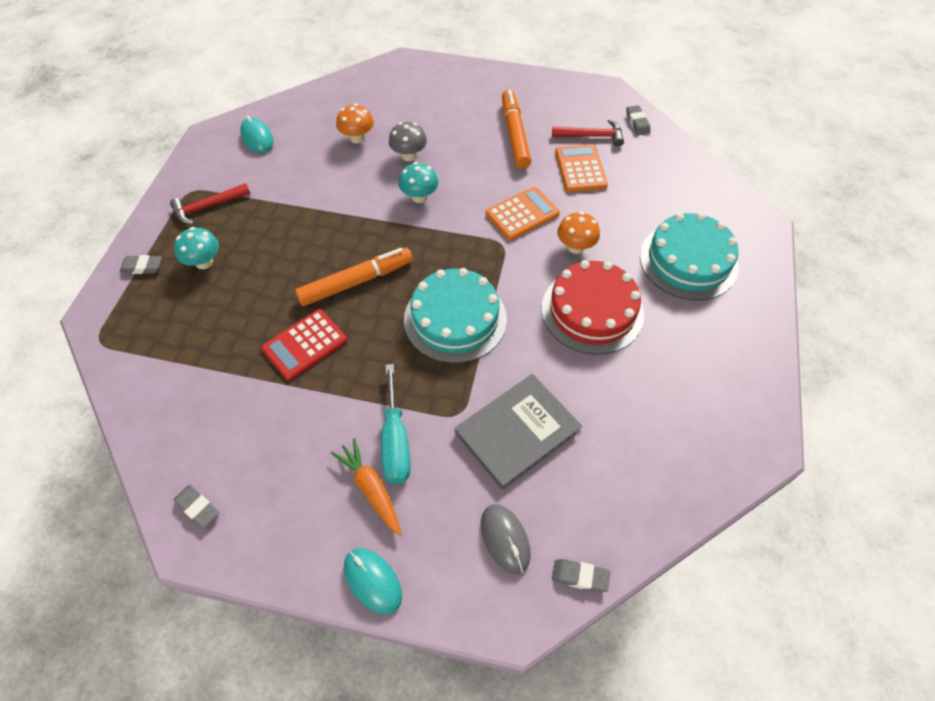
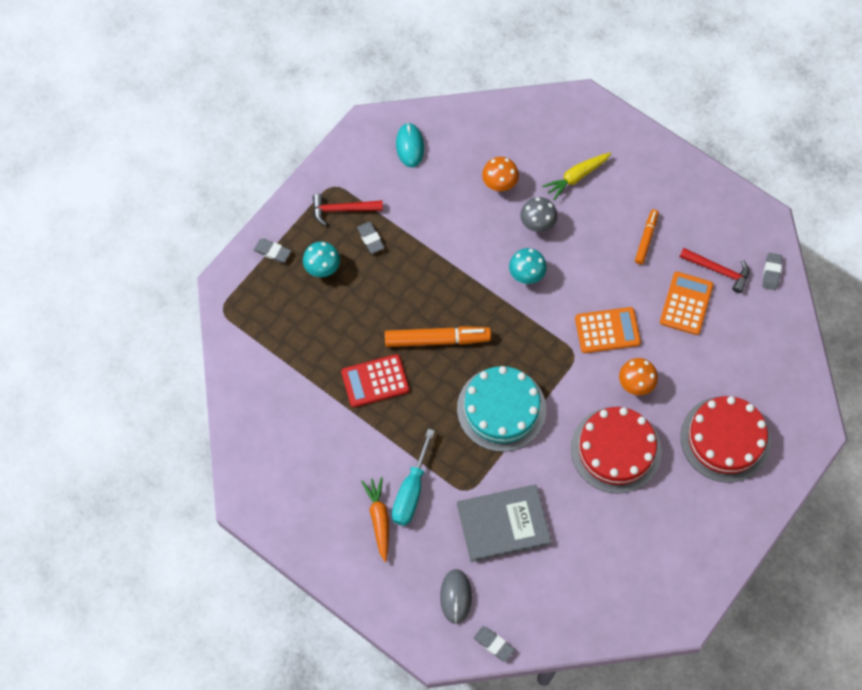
camera: 25 degrees right, 10 degrees up
grey eraser [174,485,219,528] -> grey eraser moved to [357,222,384,254]
turquoise mouse [344,548,402,614] -> none
orange marker [502,90,531,169] -> orange marker [635,209,659,265], size x0.59
turquoise cake [640,213,739,300] -> red cake [680,396,771,482]
none -> yellow carrot [542,152,611,201]

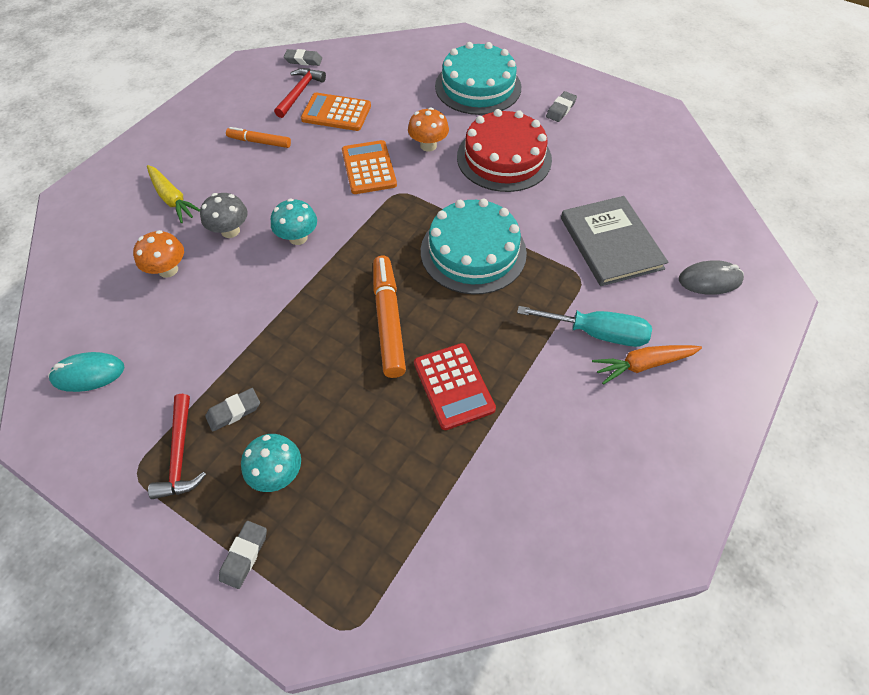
camera: 95 degrees left, 10 degrees down
grey eraser [474,626,515,662] -> grey eraser moved to [546,91,577,122]
red cake [680,396,771,482] -> turquoise cake [435,42,521,115]

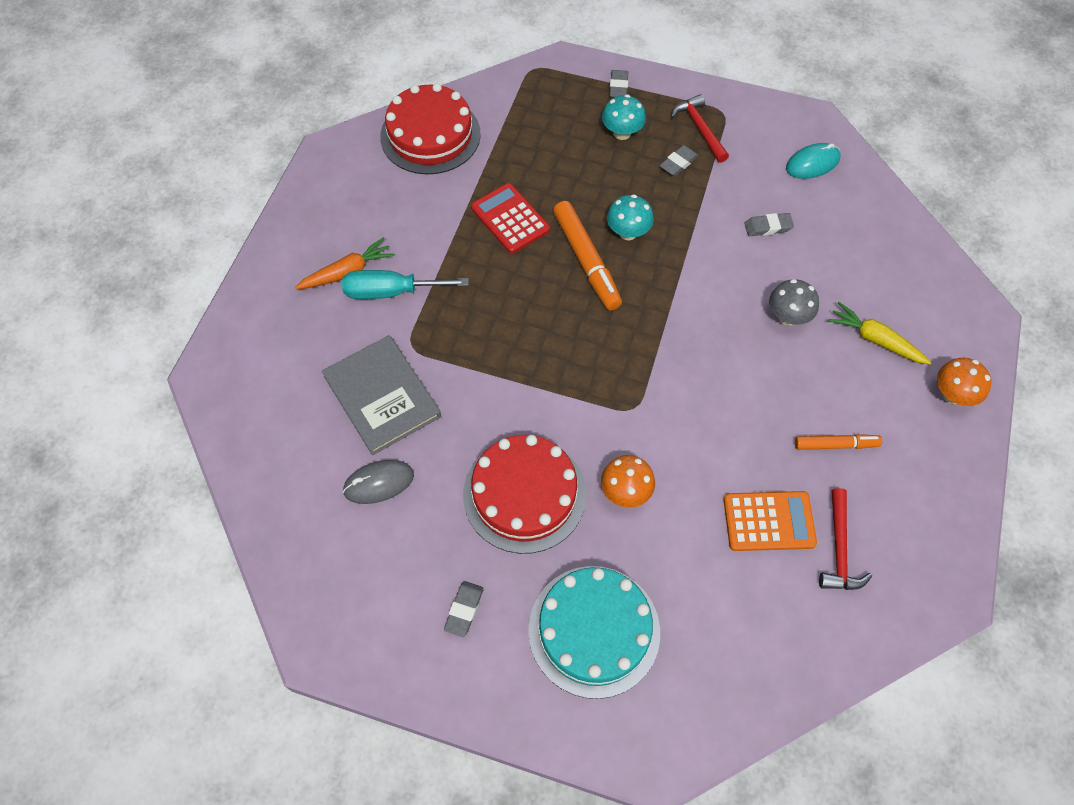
camera: 165 degrees right, 5 degrees up
orange mushroom [133,230,184,278] -> orange mushroom moved to [937,358,992,406]
turquoise mushroom [271,198,317,245] -> turquoise mushroom moved to [607,194,654,240]
grey eraser [284,49,322,66] -> grey eraser moved to [745,213,794,236]
orange calculator [342,140,397,194] -> none
turquoise cake [421,199,527,294] -> none
grey mouse [679,260,744,295] -> grey mouse moved to [343,460,414,504]
none -> red cake [380,83,481,174]

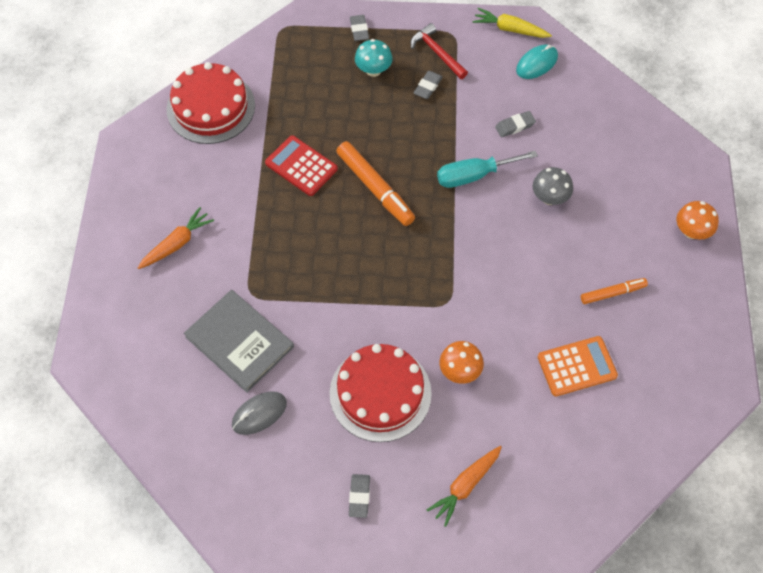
camera: 15 degrees left, 0 degrees up
turquoise screwdriver [342,270,468,299] -> turquoise screwdriver moved to [437,151,538,188]
turquoise cake [528,566,660,699] -> orange carrot [427,446,502,527]
turquoise mushroom [607,194,654,240] -> none
red hammer [819,488,872,590] -> none
yellow carrot [827,302,931,365] -> yellow carrot moved to [473,8,552,38]

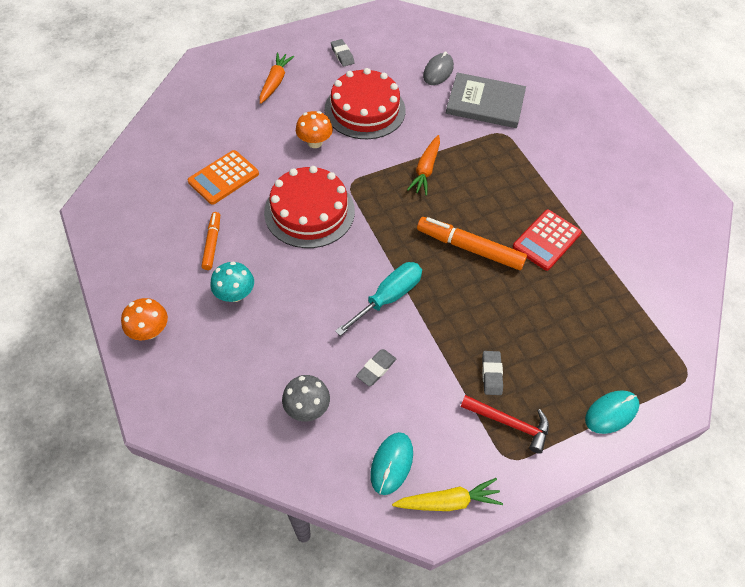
camera: 150 degrees right, 5 degrees down
orange carrot [138,207,214,269] -> orange carrot moved to [407,135,440,196]
red cake [166,62,255,144] -> red cake moved to [264,166,355,248]
red calculator [265,135,338,196] -> red calculator turned 120 degrees clockwise [513,210,582,271]
grey eraser [350,15,369,41] -> turquoise mouse [585,390,639,434]
turquoise mushroom [355,39,393,77] -> turquoise mushroom moved to [210,261,254,302]
grey mushroom [533,167,573,205] -> grey mushroom moved to [282,375,330,422]
orange marker [581,278,648,304] -> orange marker turned 135 degrees clockwise [202,212,220,270]

